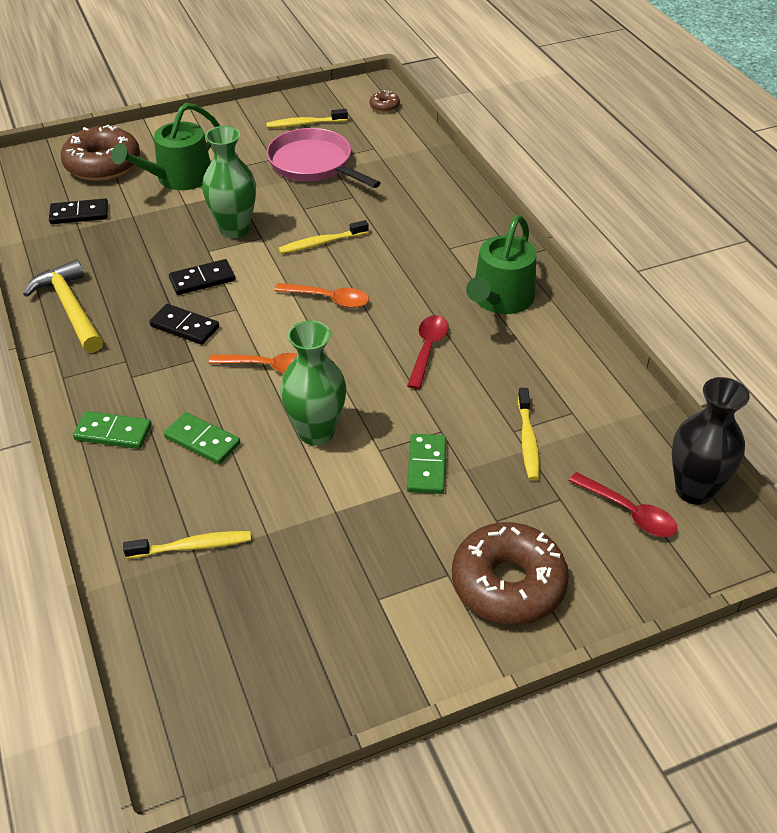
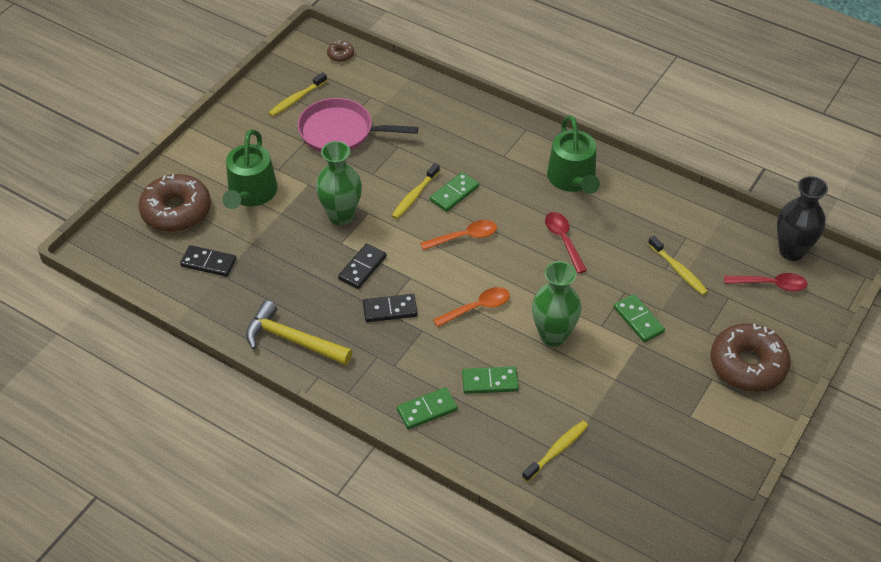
camera: 35 degrees left, 5 degrees up
black domino [49,198,108,224] -> black domino turned 60 degrees clockwise [180,245,236,277]
none -> green domino [430,172,479,212]

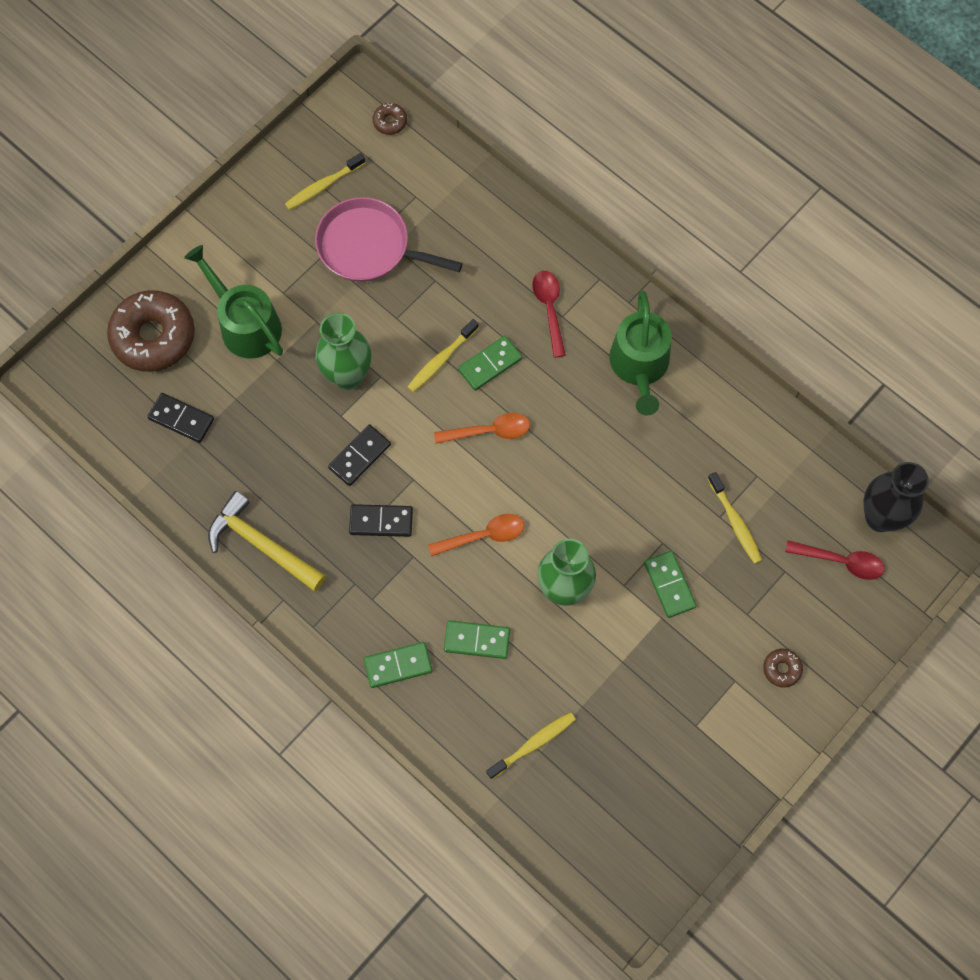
camera: 10 degrees right, 20 degrees up
green watering can [222,130,278,209] -> green watering can turned 120 degrees clockwise [184,245,283,359]
red spoon [545,212,587,274] -> red spoon moved to [532,271,566,358]
brown donut [710,323,791,392] -> brown donut [763,649,803,687], size x0.42

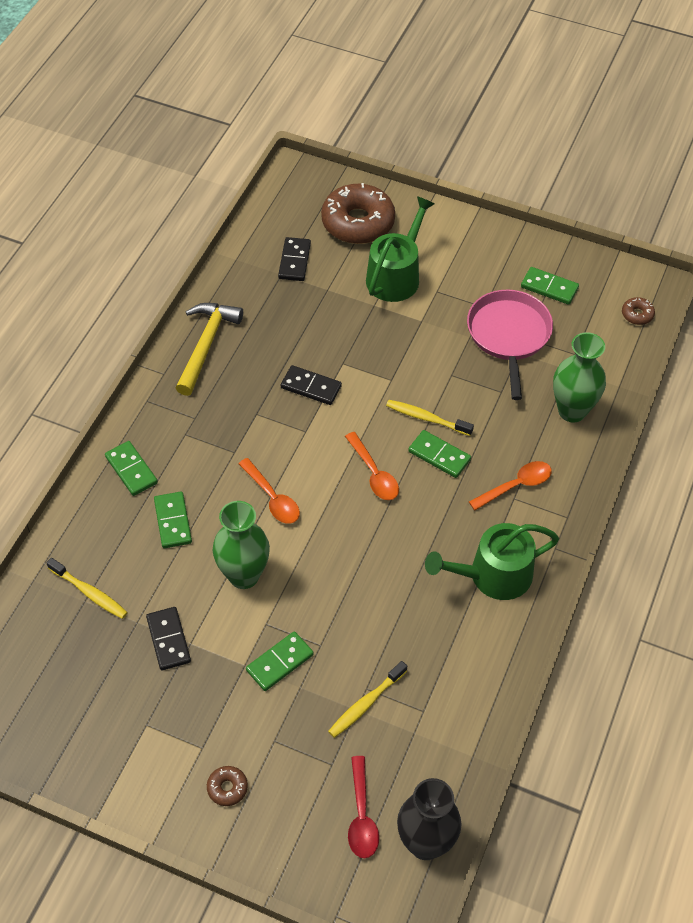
camera: 70 degrees right, 15 degrees down
yellow toothbrush [285,153,365,210] -> green domino [521,267,579,305]
green vase [315,313,371,390] -> green vase moved to [553,332,606,422]
black domino [349,504,413,537] -> black domino moved to [146,607,191,670]
red spoon [532,271,566,358] -> orange spoon [469,461,552,510]

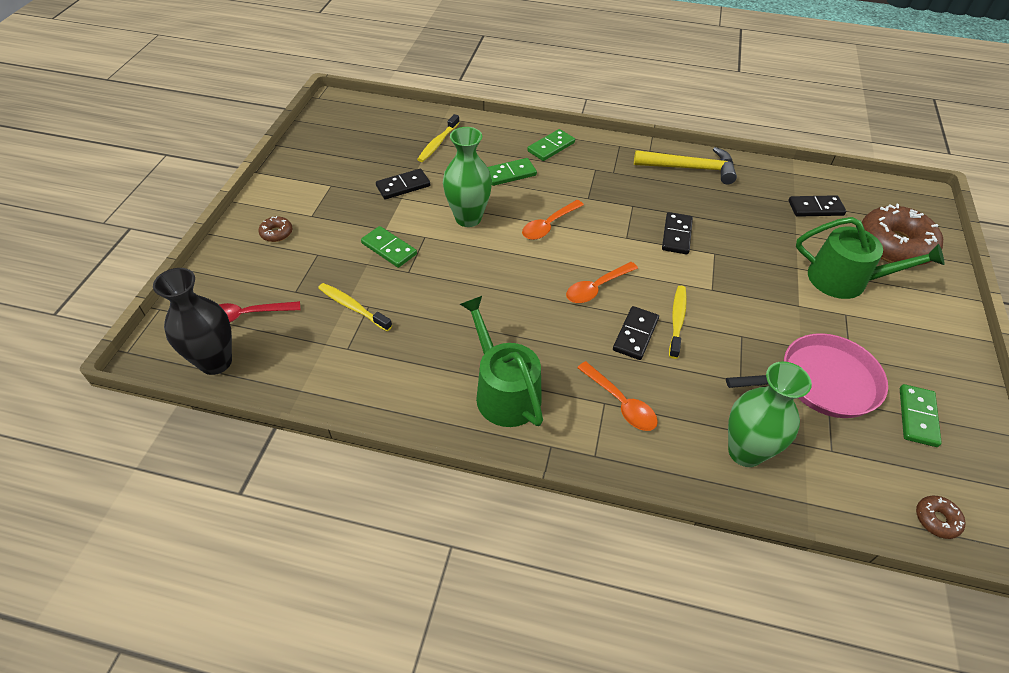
camera: 80 degrees right, 5 degrees down
green domino [408,430,471,478] -> black domino [613,306,659,360]

